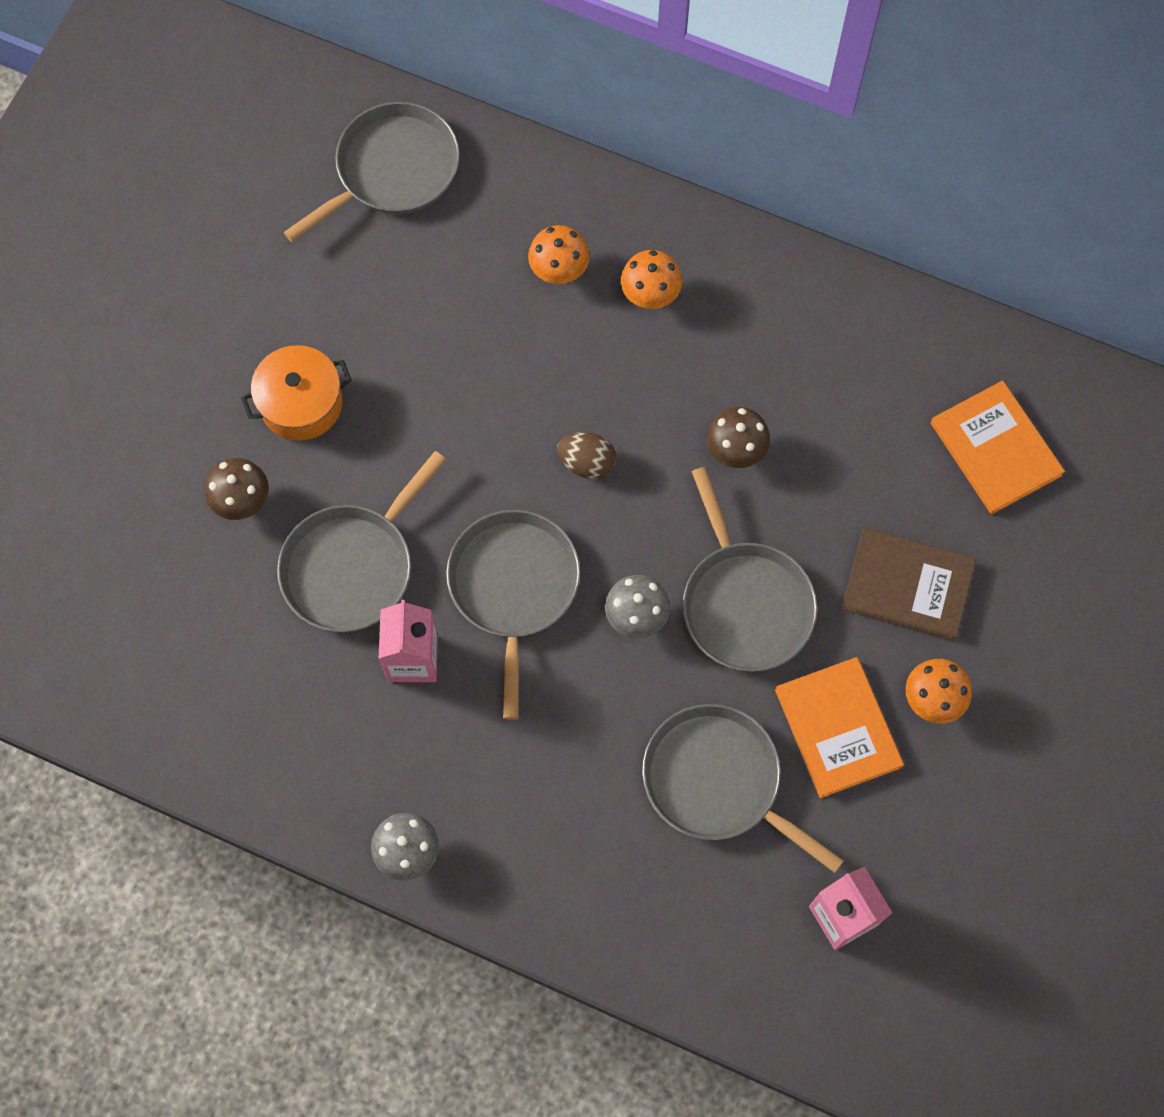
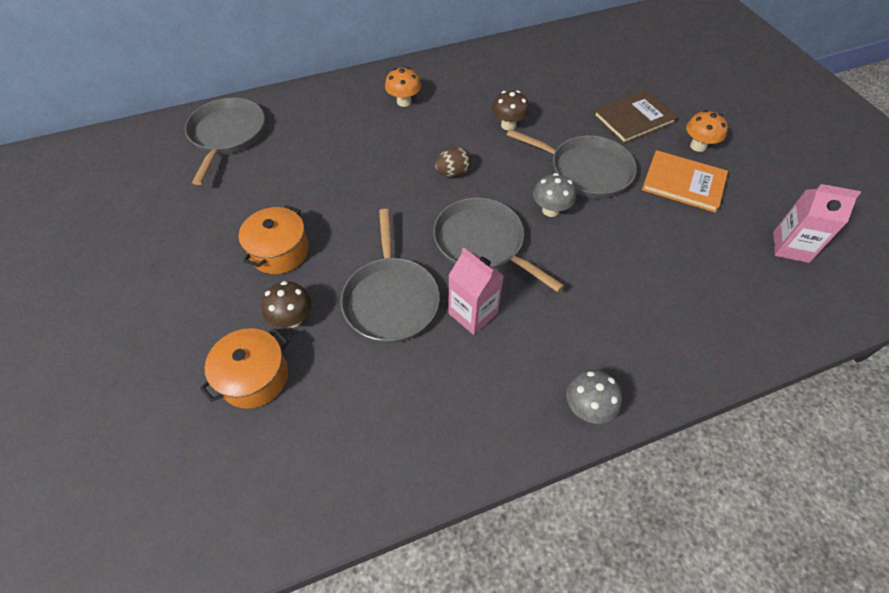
camera: 45 degrees left, 15 degrees down
orange mushroom [528,225,590,284] -> none
grey pan [642,704,844,873] -> none
orange book [930,380,1065,514] -> none
none -> orange pot [200,328,289,409]

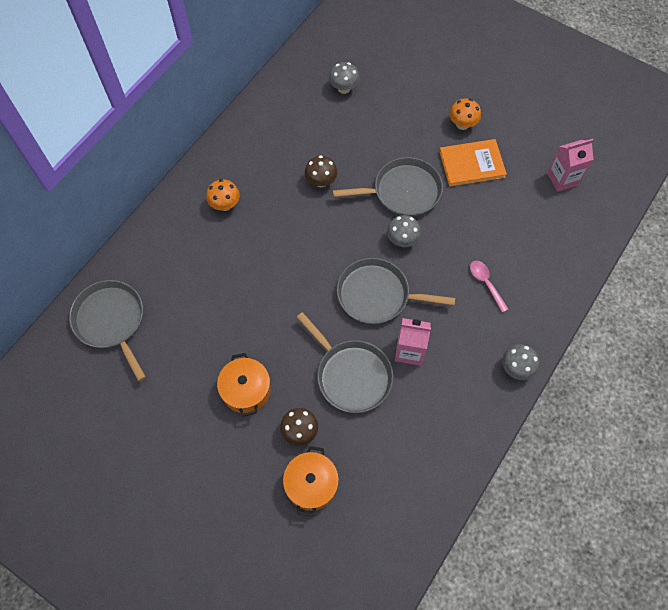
camera: 35 degrees left, 10 degrees up
brown egg [435,147,471,177] -> none
brown book [593,90,678,144] -> none
none -> grey mushroom [329,62,360,94]
none -> pink spoon [470,261,508,312]

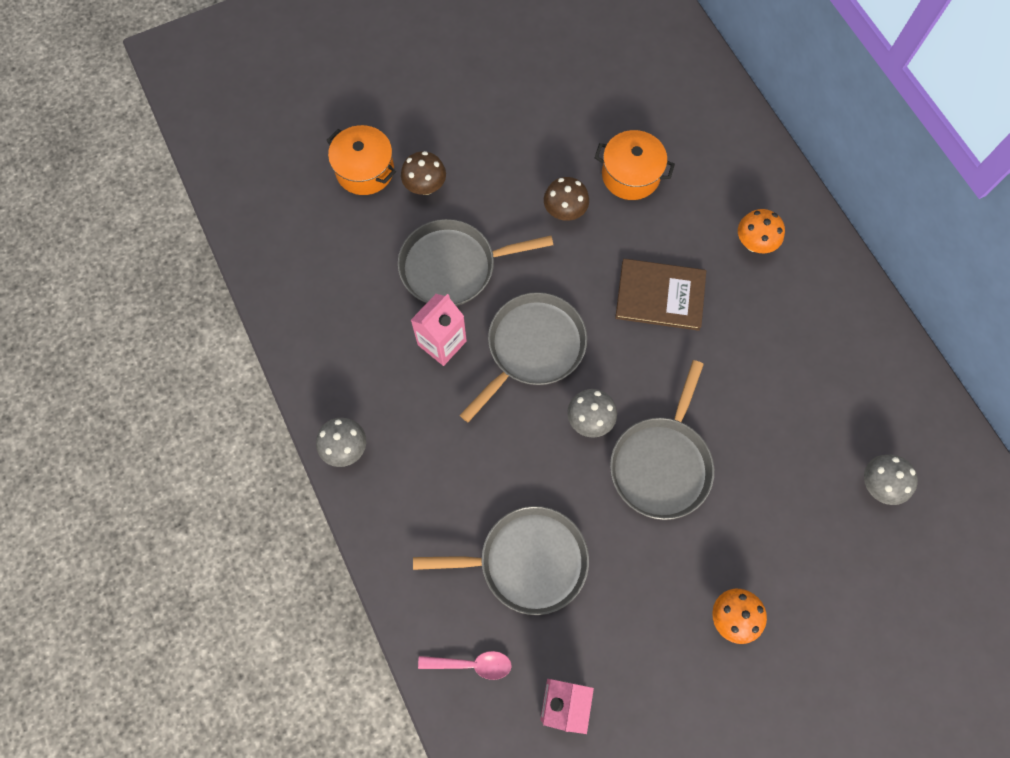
camera: 120 degrees right, 5 degrees up
grey pan [69,280,146,381] -> grey pan moved to [413,506,589,615]
orange pot [217,353,271,416] -> orange pot moved to [595,130,675,200]
brown mushroom [305,155,337,187] -> brown mushroom moved to [544,177,589,221]
orange book [439,139,507,187] -> none
pink spoon [470,261,508,312] -> pink spoon moved to [418,651,512,680]
none -> brown book [615,259,706,331]

